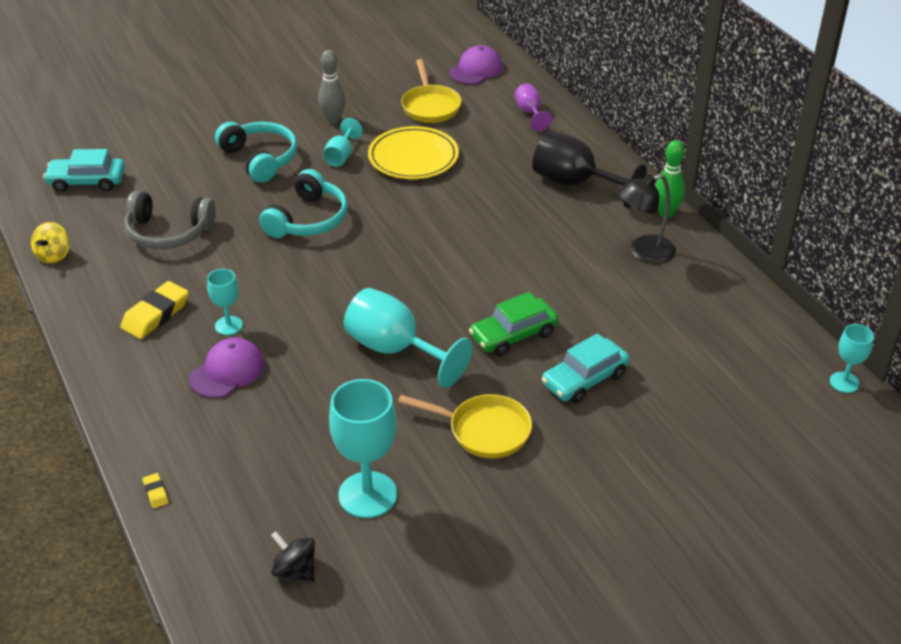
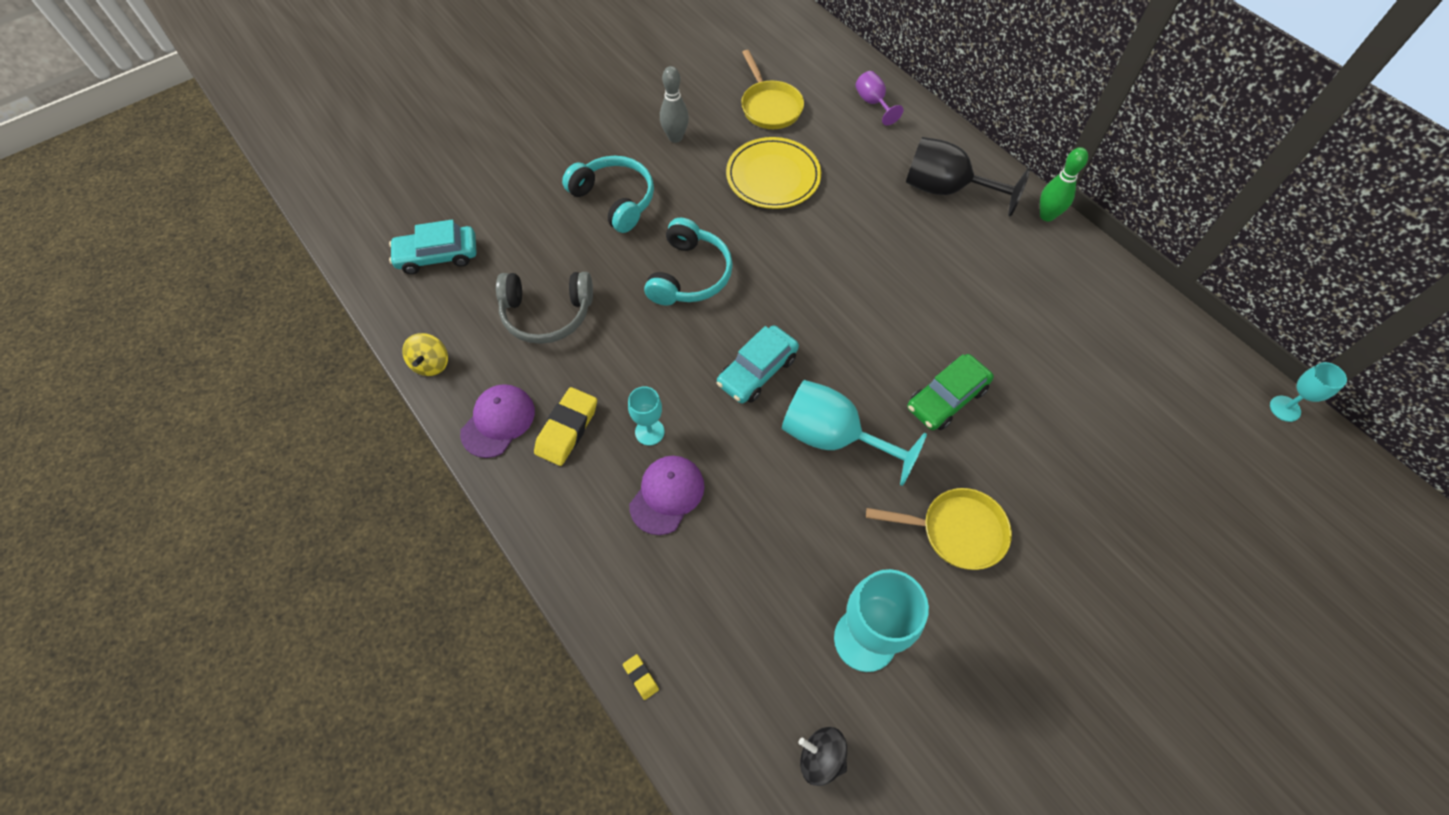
camera: 10 degrees left, 20 degrees up
turquoise goblet [323,118,363,167] -> none
purple cap [449,45,503,84] -> purple cap moved to [460,384,535,458]
turquoise car [542,333,630,404] -> turquoise car moved to [717,325,799,403]
black lamp [618,174,676,264] -> none

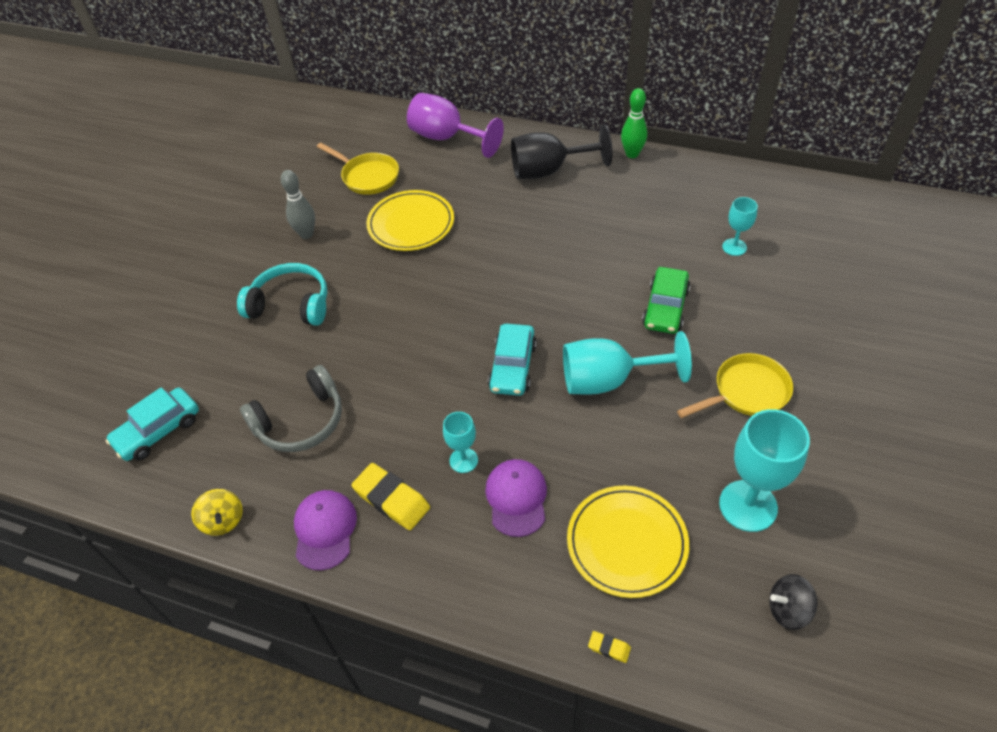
camera: 30 degrees left, 10 degrees down
yellow eraser [534,387,597,466] -> yellow eraser turned 45 degrees counterclockwise [352,463,430,530]
turquoise headphones [644,218,733,305] -> none
purple goblet [855,71,903,126] -> purple goblet [407,93,504,158], size x1.86
turquoise goblet [1270,362,1347,422] -> turquoise goblet moved to [722,197,758,256]
none -> yellow plate [567,486,689,598]

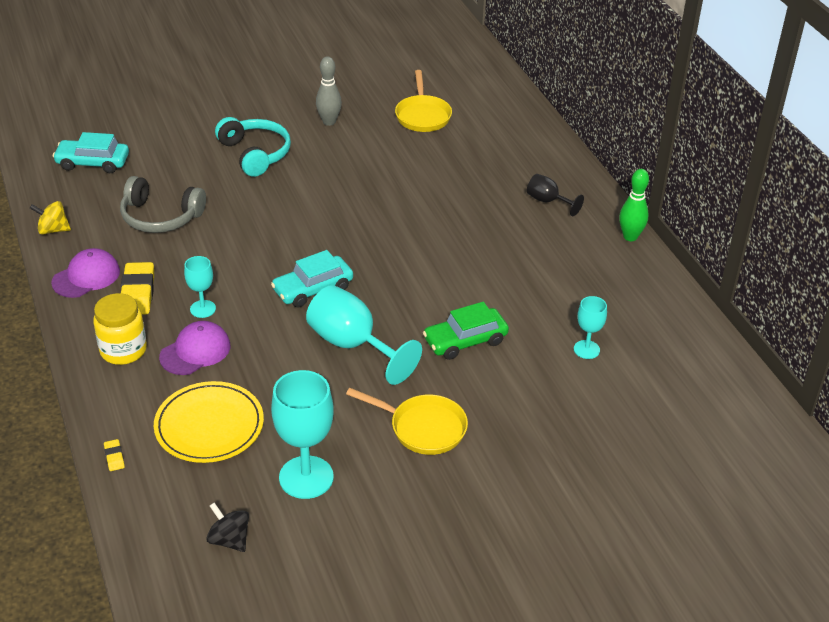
camera: 45 degrees right, 10 degrees down
yellow spinning top [191,489,243,536] -> yellow spinning top turned 75 degrees clockwise [30,201,71,235]
yellow plate [366,190,454,251] -> none
purple goblet [407,93,504,158] -> none
black goblet [511,124,613,179] -> black goblet [527,174,584,216], size x0.54
none -> yellow jar [93,293,147,365]

